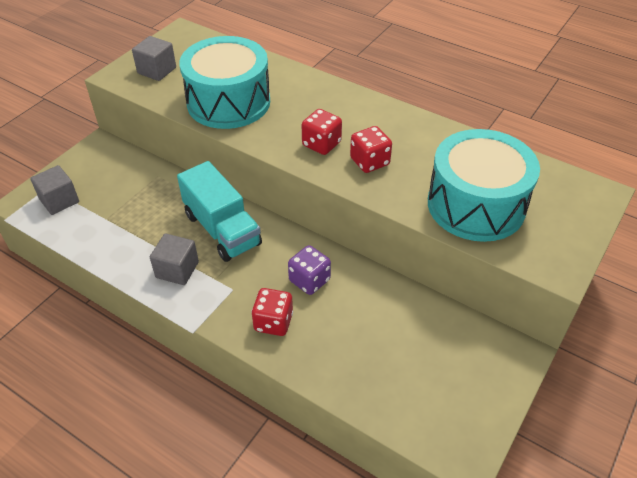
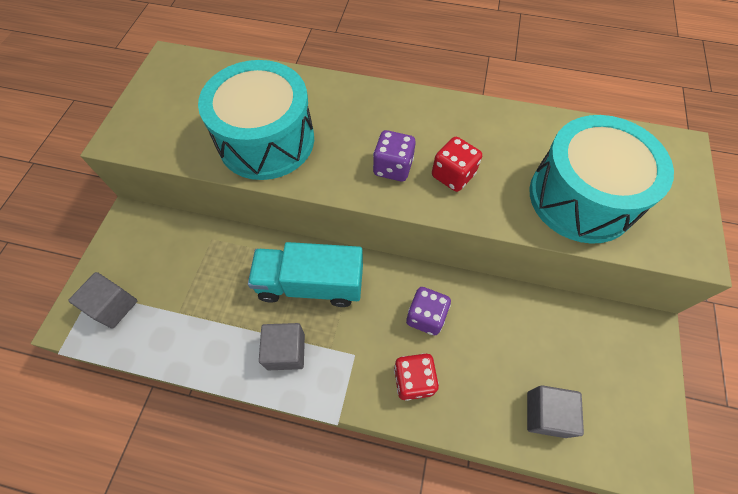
camera: 20 degrees left, 15 degrees up
grey cube [132,36,176,81] -> grey cube moved to [527,385,584,438]
turquoise truck [177,161,262,262] -> turquoise truck turned 150 degrees clockwise [248,242,363,307]
red dice [302,109,342,155] -> purple dice [373,130,416,181]

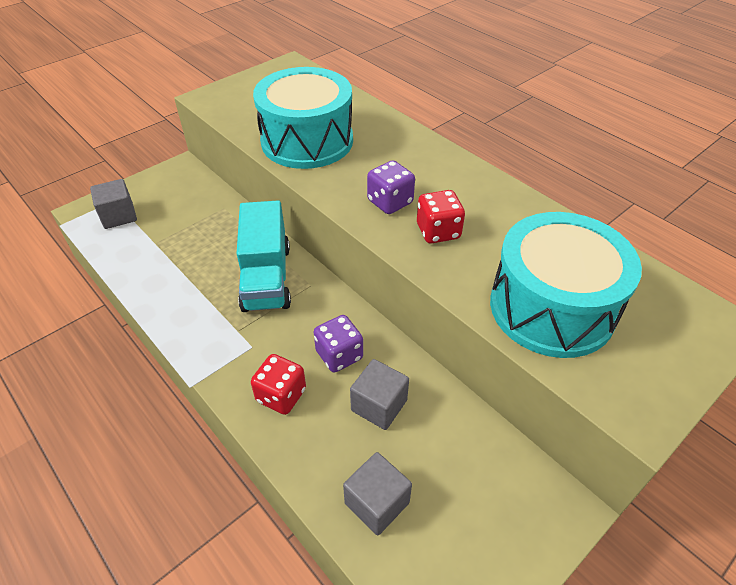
camera: 35 degrees right, 15 degrees down
turquoise truck [248,242,363,307] -> turquoise truck turned 135 degrees counterclockwise [237,201,291,312]
grey cube [259,323,305,370] -> grey cube moved to [350,359,409,430]

